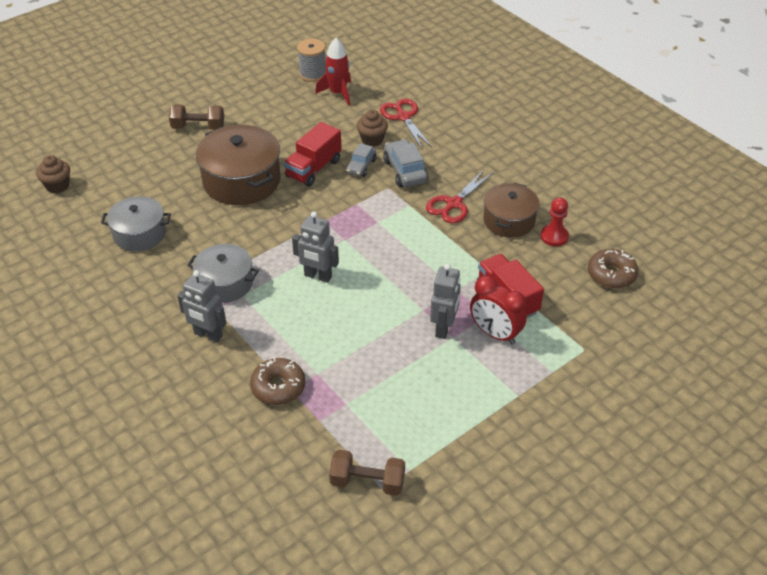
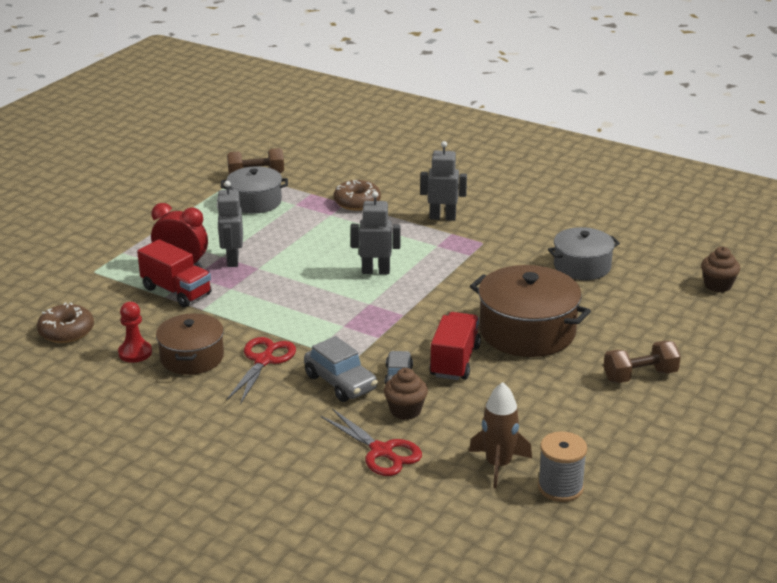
camera: 160 degrees right, 15 degrees down
grey pot [187,244,259,303] -> grey pot moved to [221,166,288,213]
red rocket [315,38,351,106] -> brown rocket [469,382,532,489]

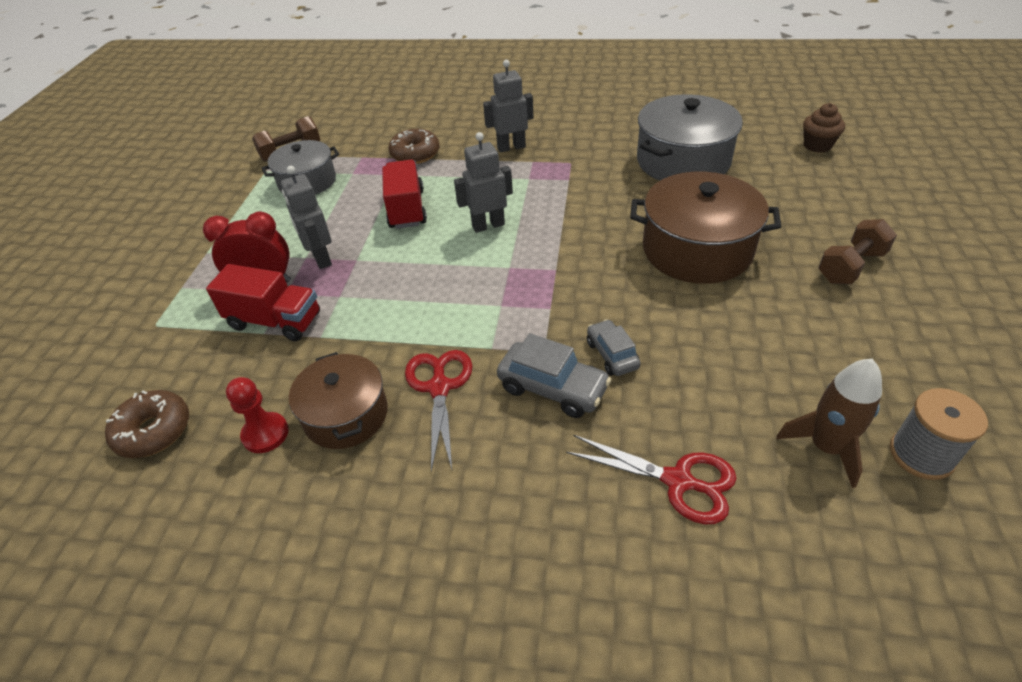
camera: 20 degrees left, 15 degrees up
brown cupcake [384,368,428,420] -> none
red truck [429,312,481,380] -> red truck moved to [382,160,427,229]
grey pot [548,227,620,280] -> grey pot [637,94,743,181], size x1.56

